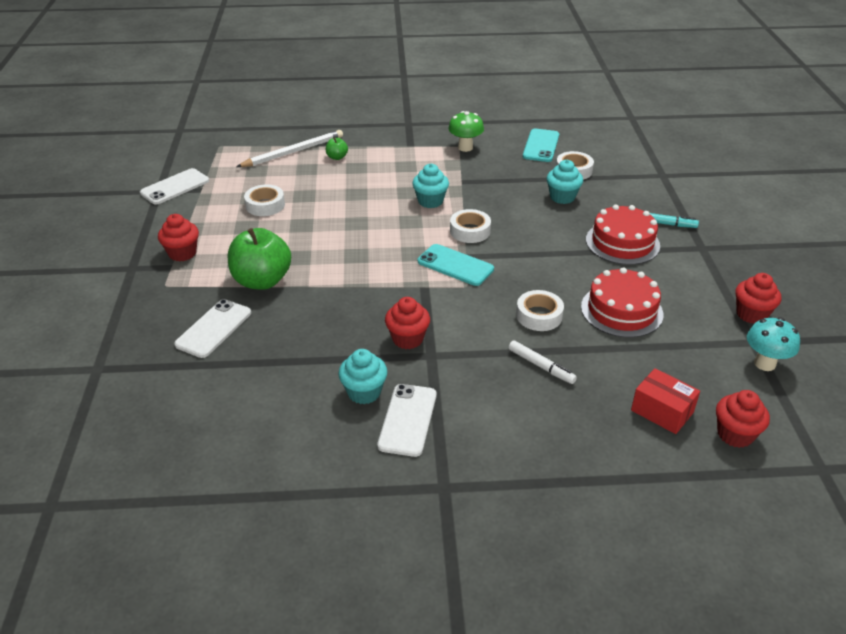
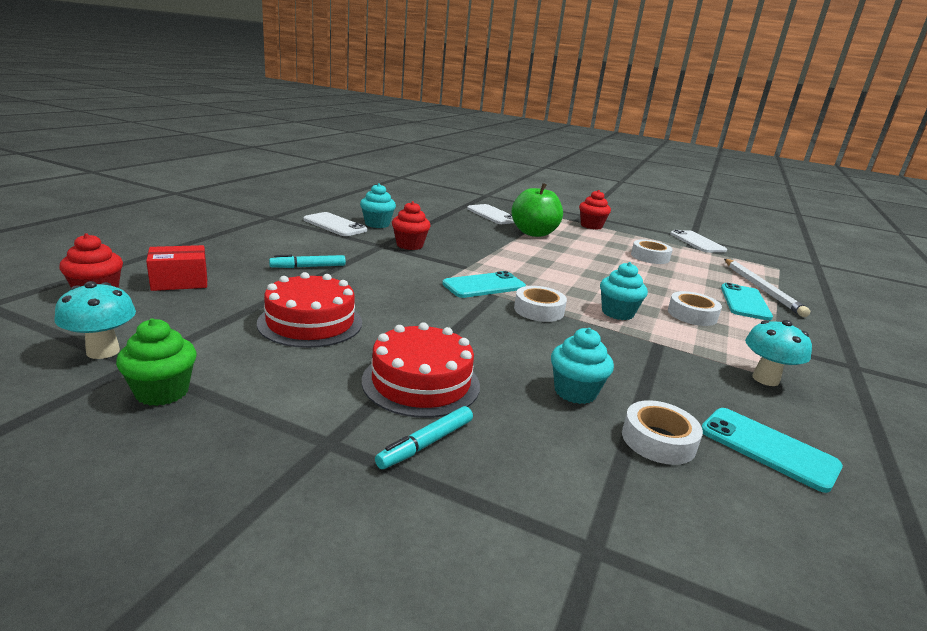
camera: 115 degrees right, 15 degrees down
green apple [326,138,348,160] -> turquoise phone [721,283,773,320]
green mushroom [448,111,484,152] -> turquoise mushroom [745,320,812,386]
white marker [509,341,577,384] -> turquoise marker [269,255,346,268]
white tape [516,290,564,331] -> white tape moved to [668,291,722,326]
red cupcake [735,273,781,324] -> green cupcake [116,318,196,406]

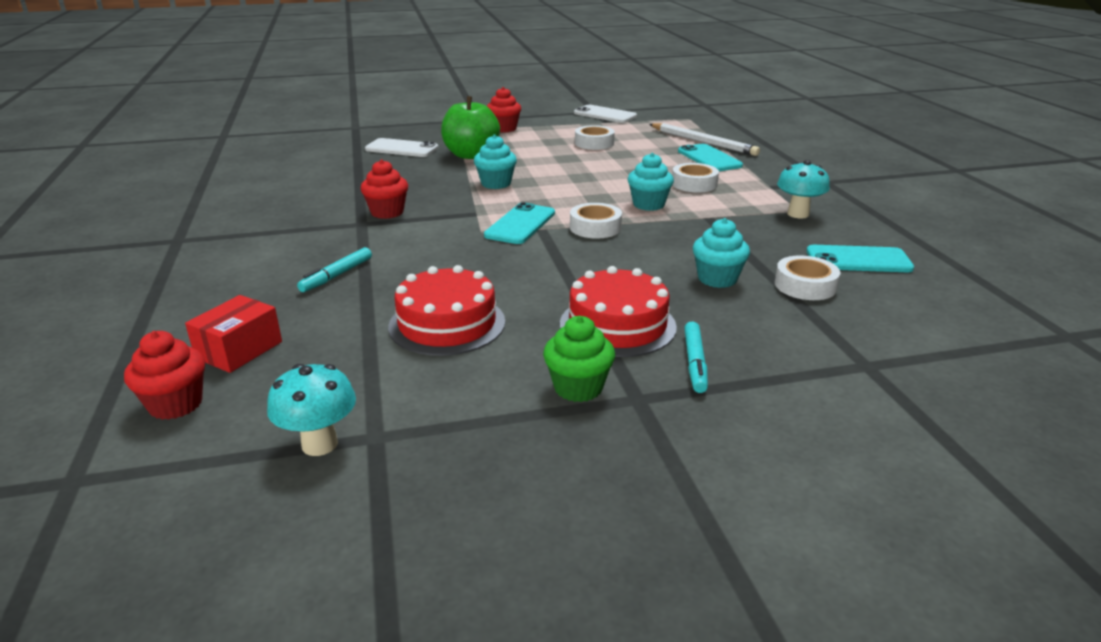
camera: 35 degrees left, 5 degrees up
green cupcake [116,318,196,406] -> green cupcake moved to [543,316,615,402]
white phone [303,212,367,236] -> none
turquoise cupcake [360,183,396,228] -> turquoise cupcake moved to [474,135,517,189]

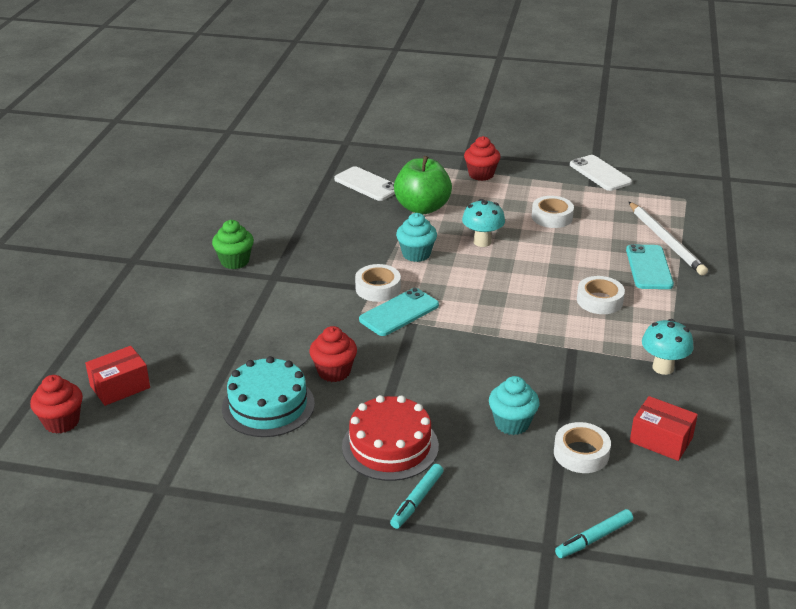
camera: 25 degrees right, 5 degrees up
turquoise mushroom [267,364,356,456] -> turquoise mushroom moved to [462,199,505,247]
turquoise marker [297,247,372,292] -> turquoise marker moved to [555,509,633,558]
red cupcake [361,159,408,219] -> red cupcake moved to [309,326,357,382]
red cake [388,265,505,356] -> turquoise cake [222,356,315,437]
green cupcake [543,316,615,402] -> green cupcake moved to [212,220,254,269]
white tape [570,203,622,238] -> white tape moved to [355,264,401,302]
turquoise cupcake [628,153,674,211] -> none
turquoise phone [806,245,914,272] -> red box [630,396,698,461]

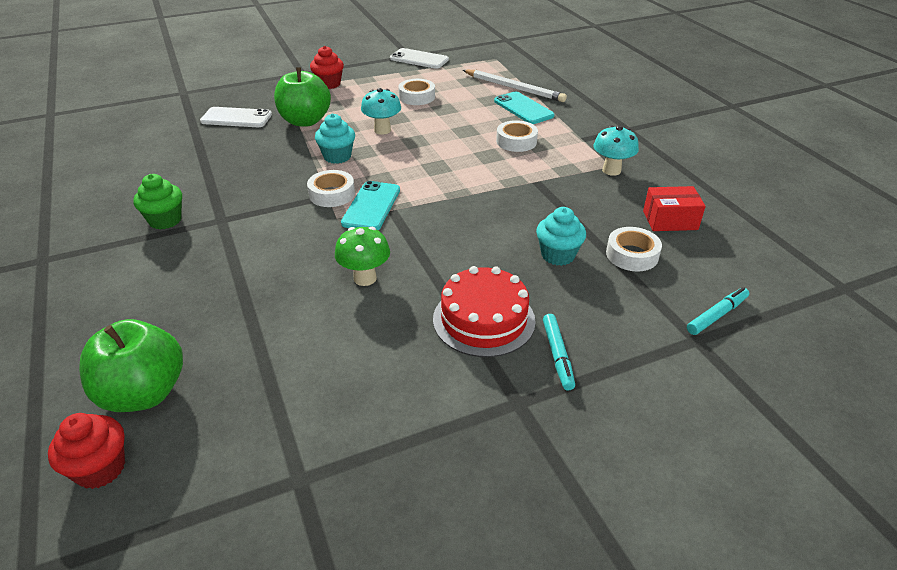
camera: 35 degrees left, 5 degrees up
red box [85,346,150,406] -> green apple [79,319,183,412]
turquoise cake [222,356,315,437] -> none
red cupcake [309,326,357,382] -> green mushroom [335,227,390,286]
turquoise marker [555,509,633,558] -> turquoise marker turned 150 degrees counterclockwise [687,287,749,335]

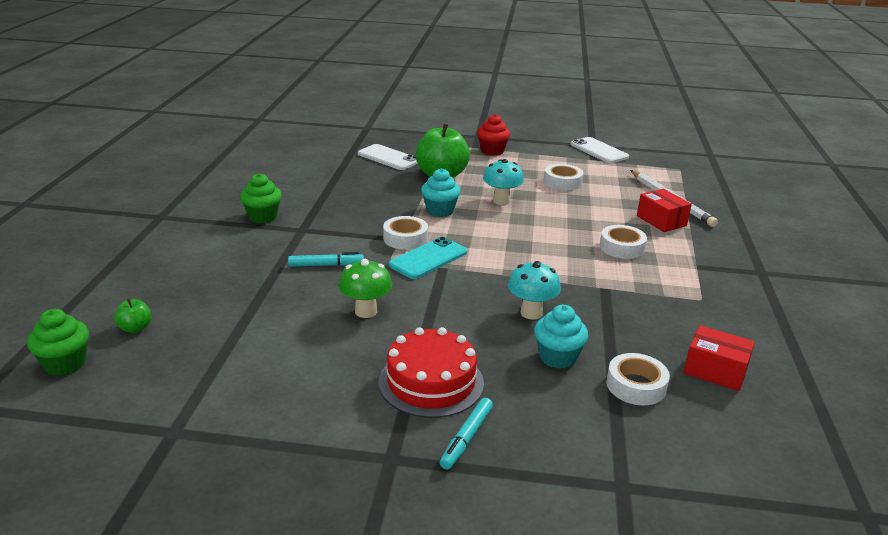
camera: 30 degrees right, 10 degrees down
red cupcake [48,413,125,489] -> green cupcake [27,309,89,376]
green apple [79,319,183,412] -> green apple [114,299,151,333], size x0.44
turquoise phone [494,92,555,124] -> red box [637,189,692,232]
turquoise mushroom [594,125,639,176] -> turquoise mushroom moved to [508,261,561,320]
turquoise marker [687,287,749,335] -> turquoise marker moved to [288,252,364,267]

